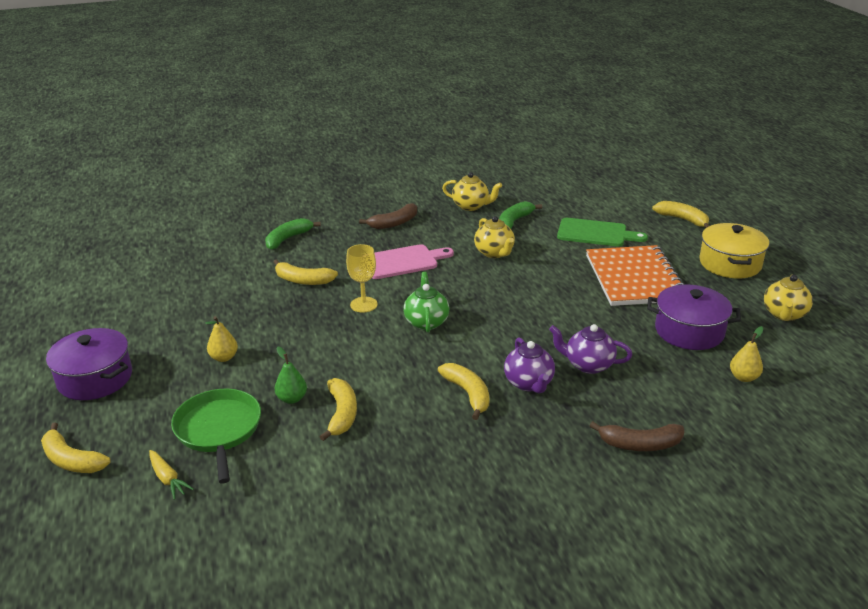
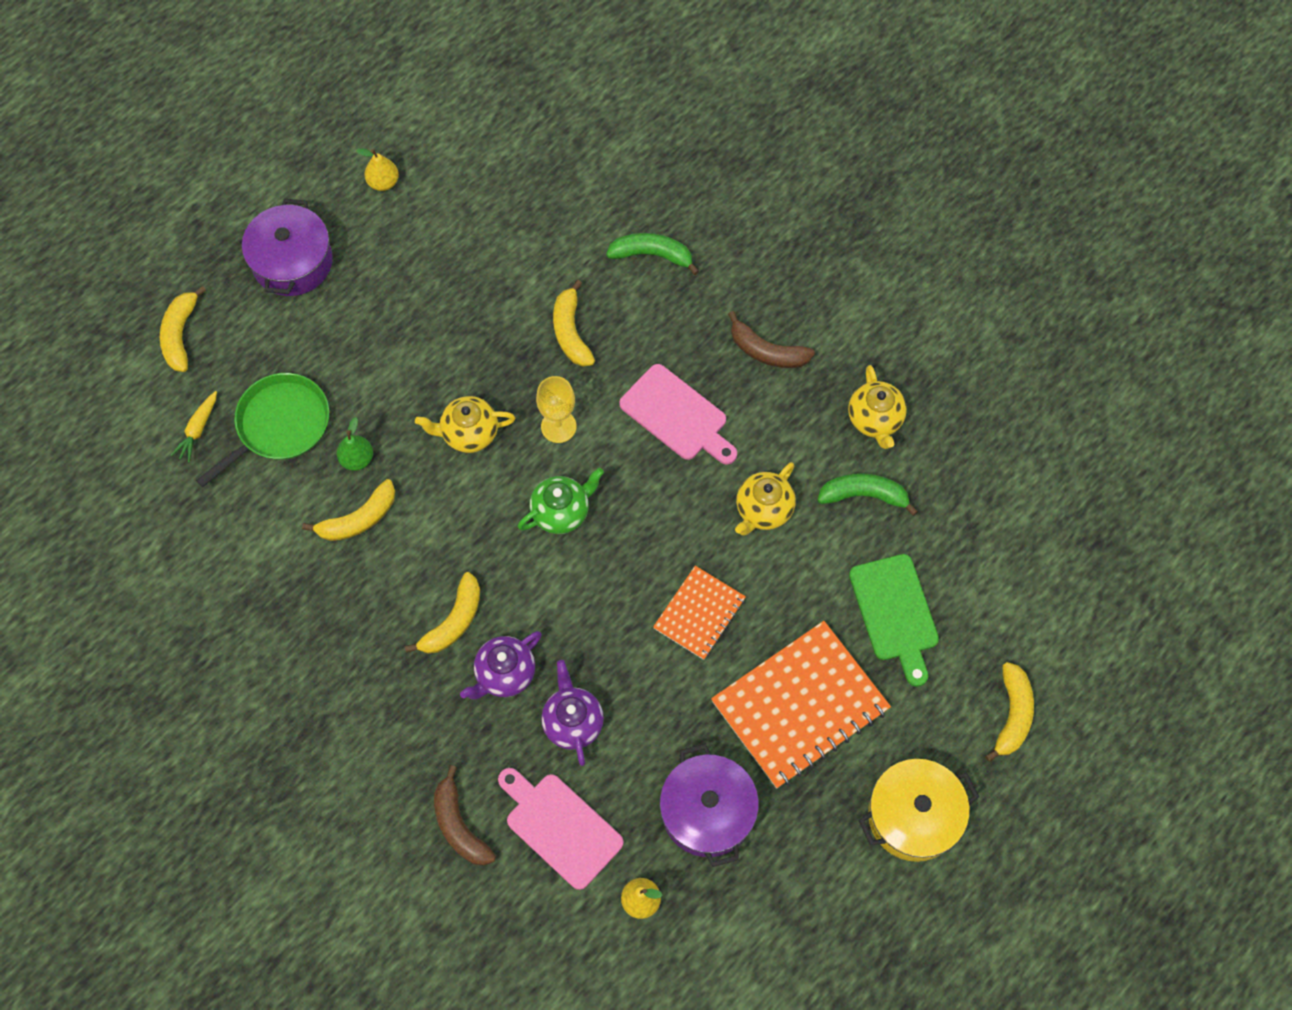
camera: 60 degrees right, 35 degrees up
yellow pear [205,316,238,362] -> yellow pear moved to [356,149,399,191]
yellow teapot [764,275,813,321] -> yellow teapot moved to [415,396,515,453]
none -> pink cutting board [498,768,624,890]
none -> orange notebook [653,566,746,660]

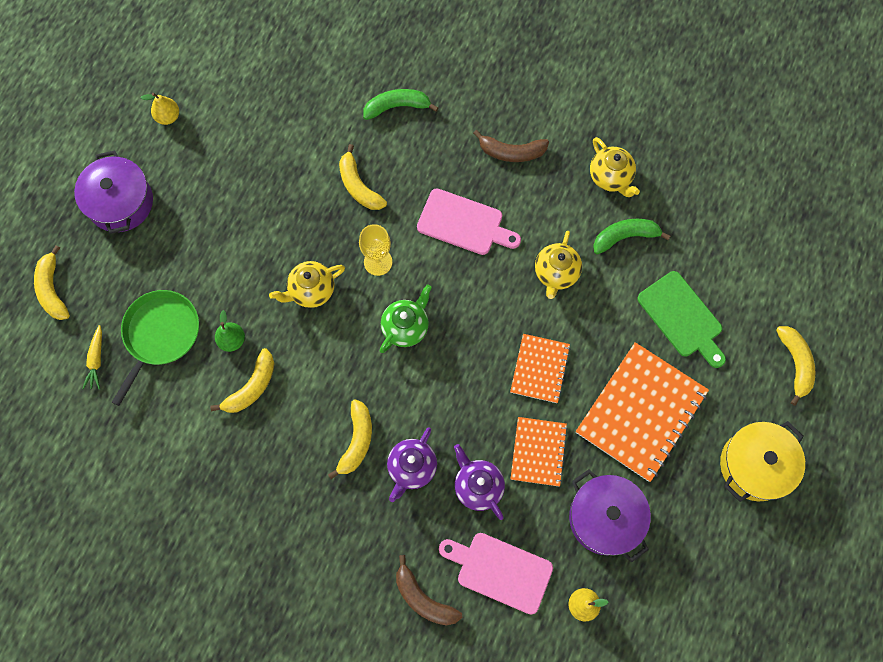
camera: 20 degrees left, 5 degrees up
none -> orange notebook [511,417,568,486]

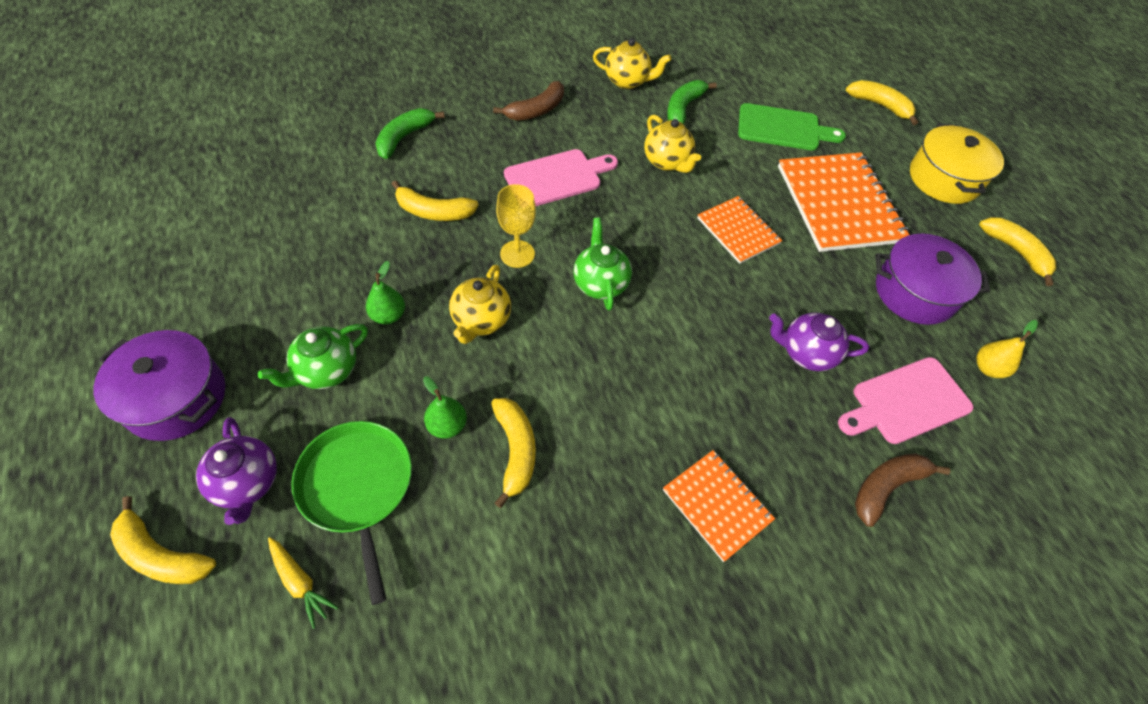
camera: 50 degrees left, 15 degrees down
yellow pear [141,93,179,125] -> none
yellow banana [328,399,372,479] -> yellow banana moved to [979,217,1056,286]
purple teapot [387,427,437,502] -> purple teapot moved to [196,417,277,525]
brown banana [396,555,462,626] -> brown banana turned 150 degrees clockwise [855,454,950,527]
orange notebook [511,417,568,486] -> orange notebook moved to [663,450,775,562]
none -> green teapot [258,324,368,389]
none -> green pear [366,261,405,324]

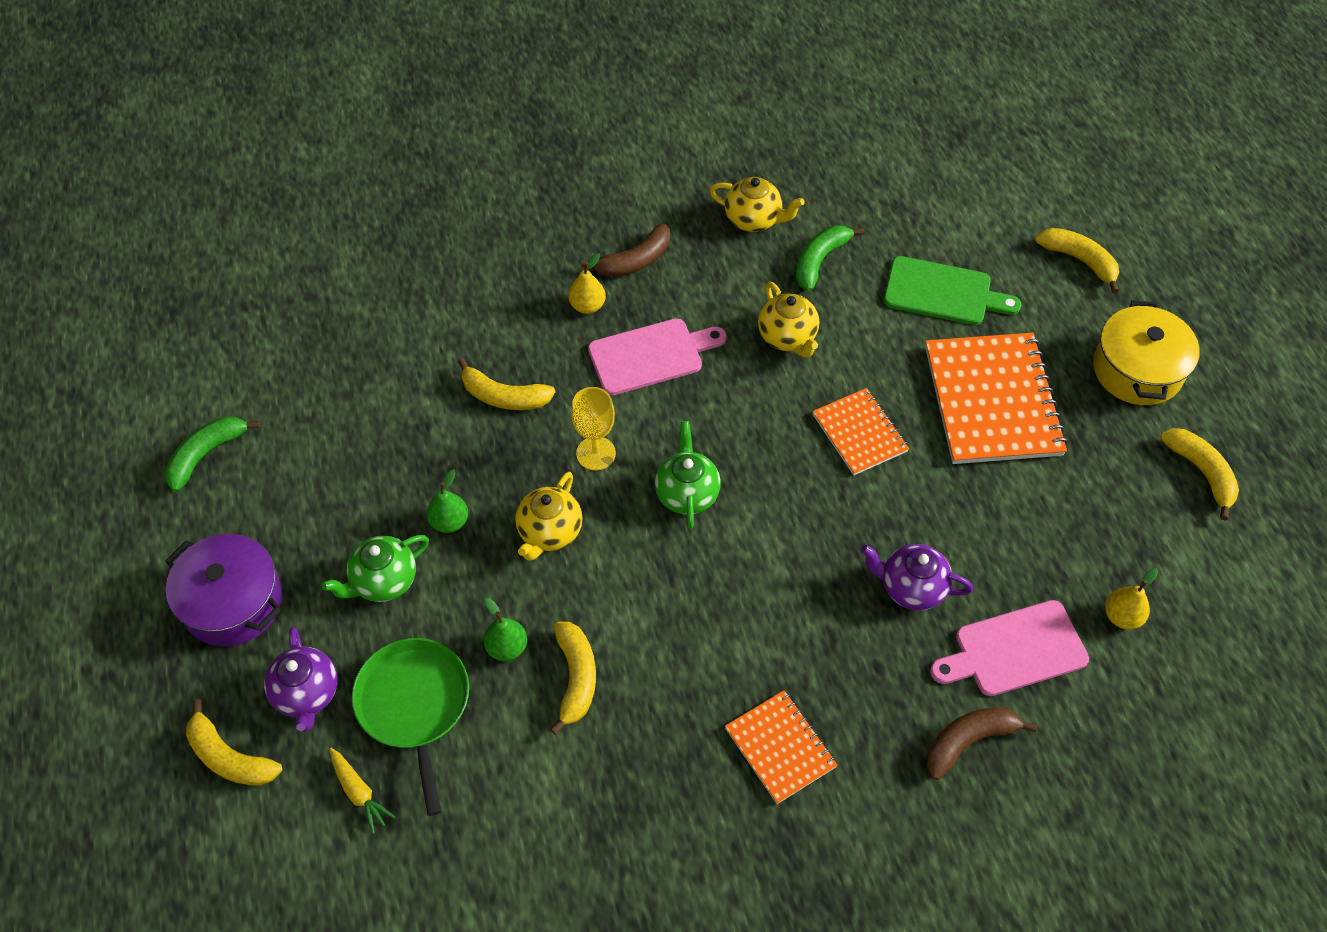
camera: 10 degrees right, 0 degrees up
green banana [375,108,445,159] -> green banana moved to [165,416,260,492]
purple pot [875,234,990,325] -> none
none -> yellow pear [568,253,606,314]

